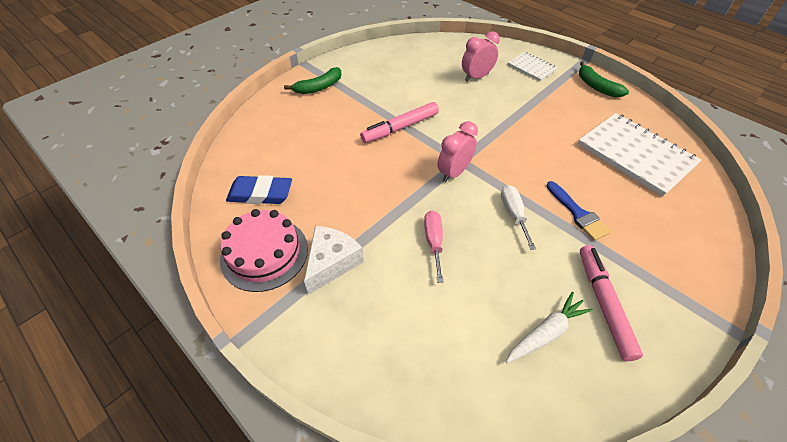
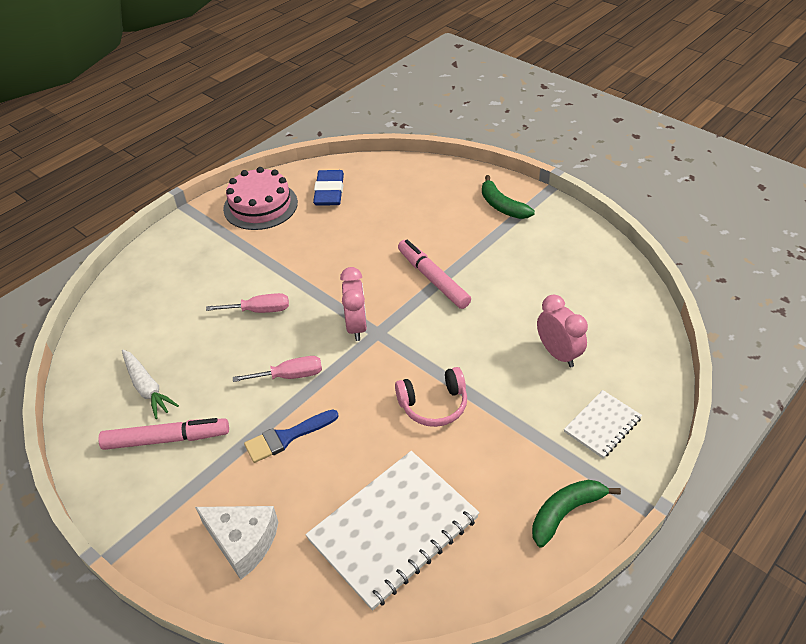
camera: 90 degrees right, 5 degrees down
white cheese [304,226,364,295] -> white cheese moved to [195,506,278,580]
pink clock [437,121,478,182] -> pink clock turned 45 degrees clockwise [340,267,367,341]
white screwdriver [501,185,536,250] -> pink screwdriver [233,356,322,382]
none -> pink headphones [395,367,467,427]

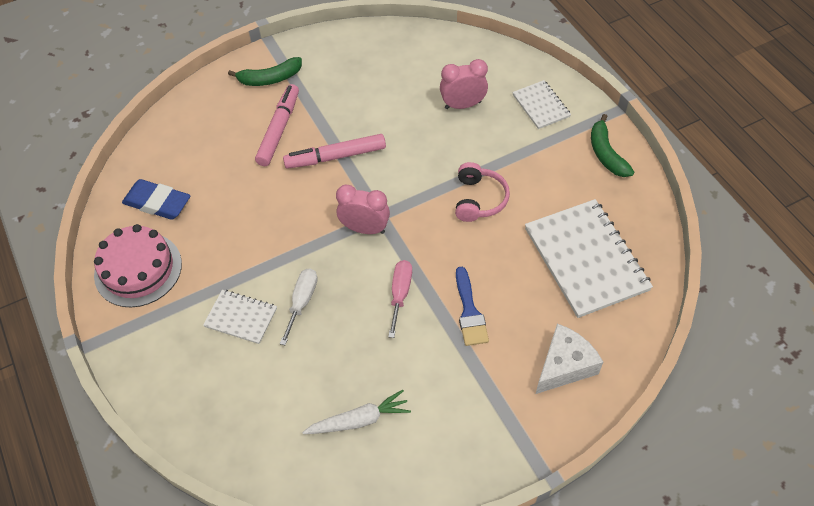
camera: 70 degrees left, 10 degrees up
pink marker [98,418,229,450] -> pink marker moved to [255,84,299,166]
pink screwdriver [206,293,289,313] -> white screwdriver [280,268,318,345]
none -> white notebook [203,290,277,344]

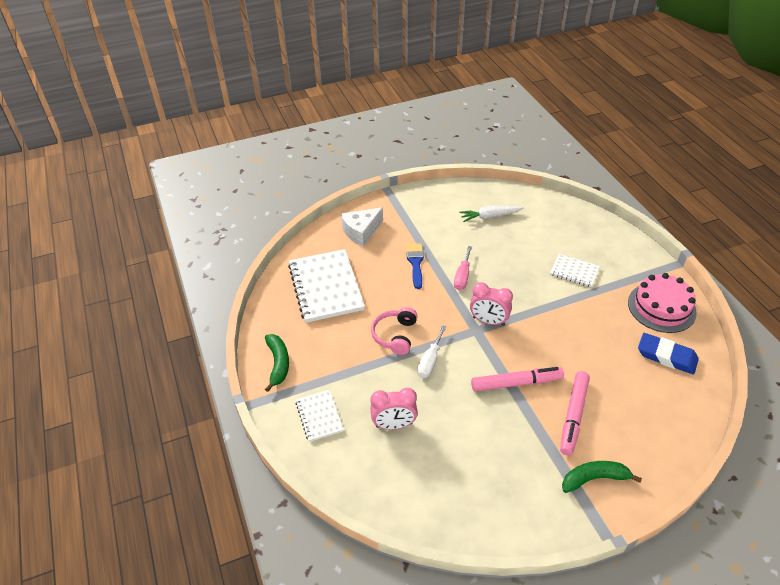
camera: 175 degrees left, 10 degrees down
white screwdriver [280,268,318,345] -> white screwdriver moved to [417,325,446,378]

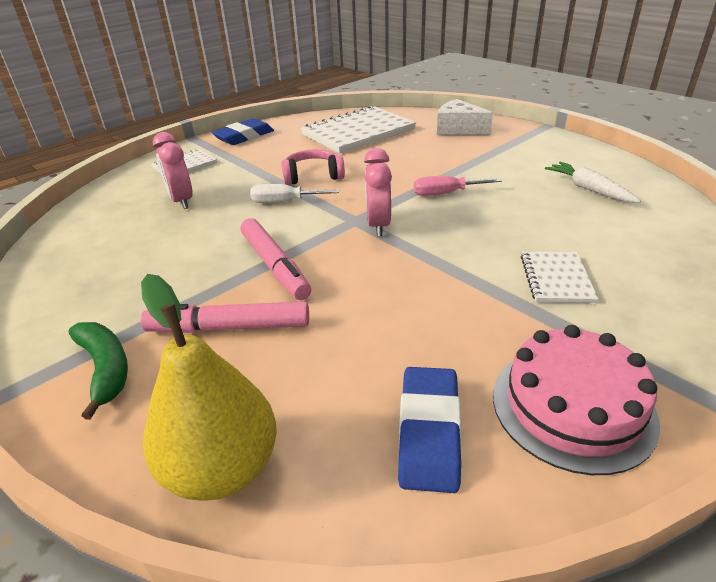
camera: 70 degrees right, 10 degrees down
green banana [265,334,289,392] -> blue eraser [212,118,274,145]
blue brush [406,243,424,289] -> none
none -> yellow pear [141,274,277,501]

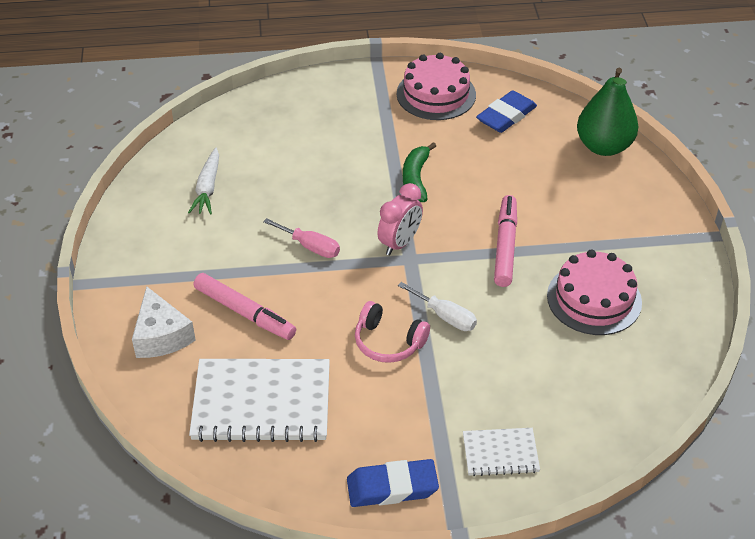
camera: 145 degrees left, 10 degrees up
green banana [69,322,128,420] -> green banana moved to [403,142,436,202]
yellow pear [141,274,277,501] -> green pear [577,68,639,156]
pink marker [141,301,309,333] -> pink marker moved to [193,273,296,340]
pink clock [153,132,193,209] -> none
white notebook [521,252,598,303] -> none
none -> pink cake [547,250,642,335]

